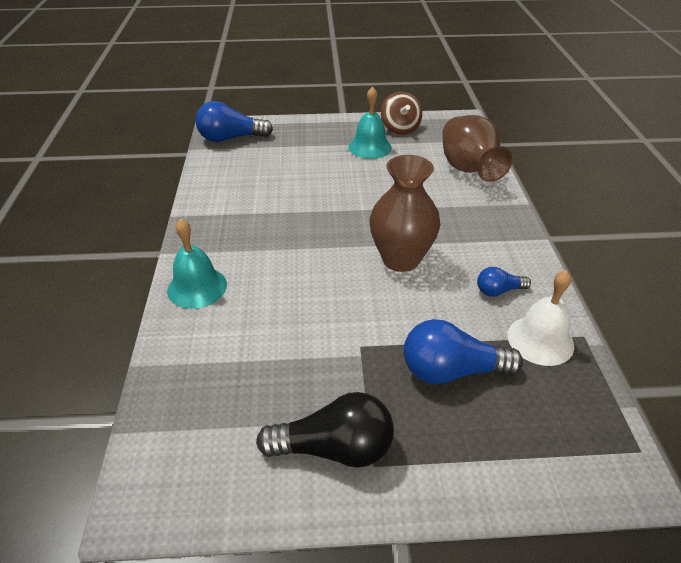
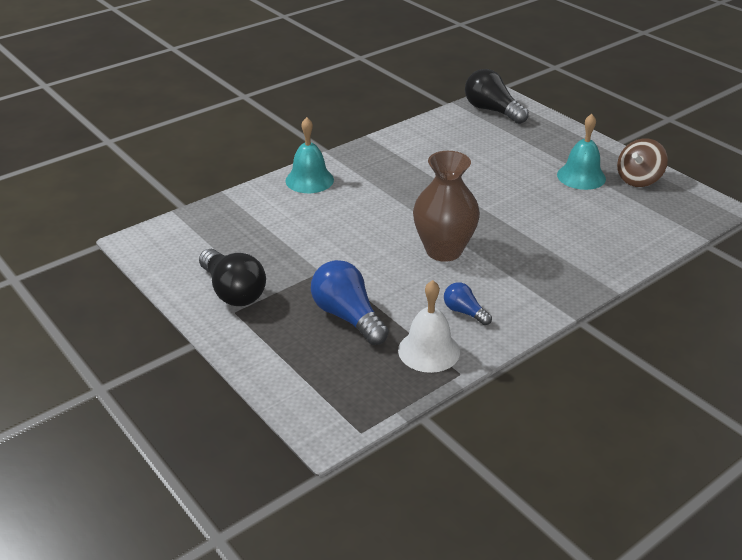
camera: 55 degrees right, 5 degrees down
blue light bulb [195,101,273,142] -> black light bulb [465,69,529,124]
brown vase [442,115,512,182] -> none

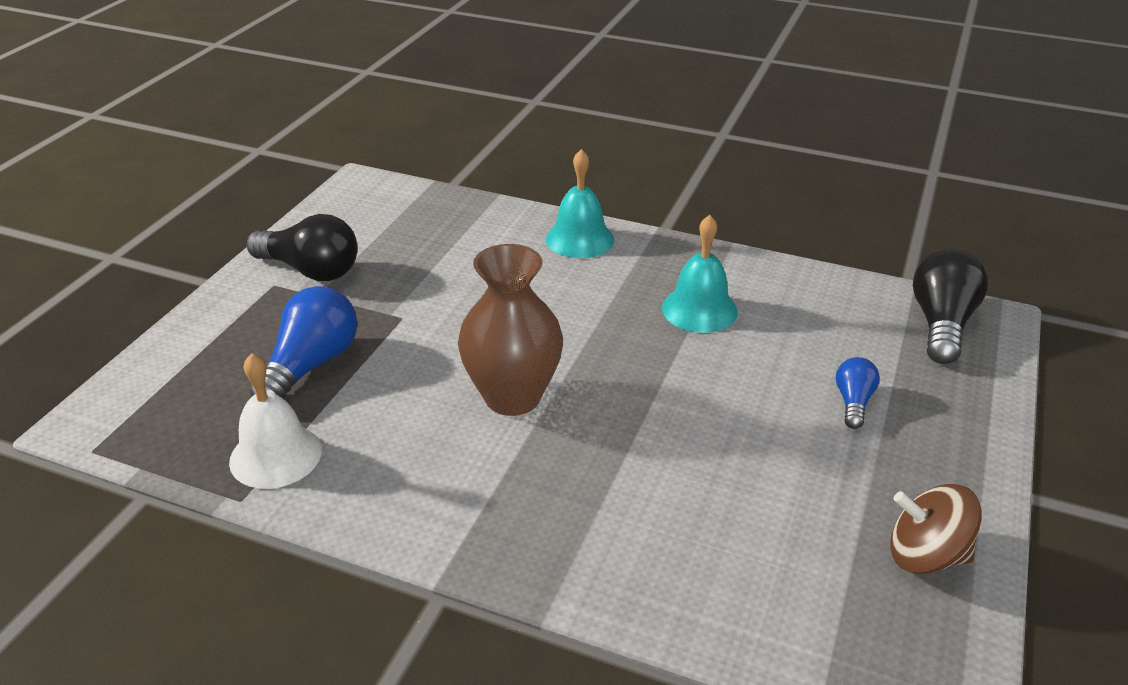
camera: 60 degrees right, 0 degrees up
black light bulb [199,249,266,306] -> black light bulb turned 90 degrees counterclockwise [247,214,357,281]
blue light bulb [444,282,492,325] -> blue light bulb moved to [836,357,880,429]
turquoise bell [557,114,606,190] -> turquoise bell moved to [662,215,738,333]

